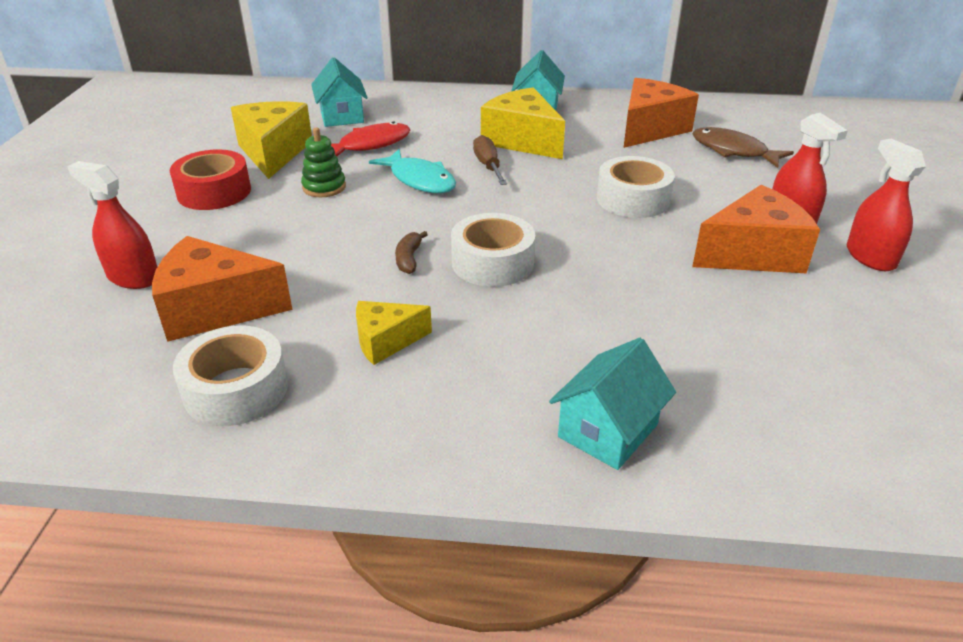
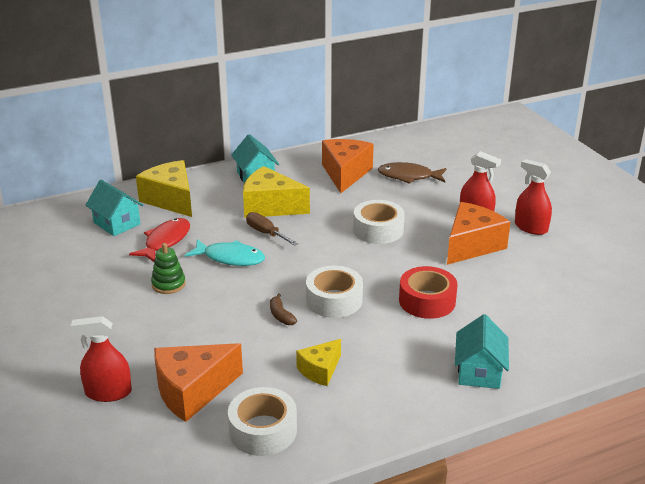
camera: 30 degrees left, 5 degrees down
red tape [170,149,251,210] -> red tape moved to [399,266,458,319]
yellow cheese [231,101,312,179] -> yellow cheese moved to [136,160,192,217]

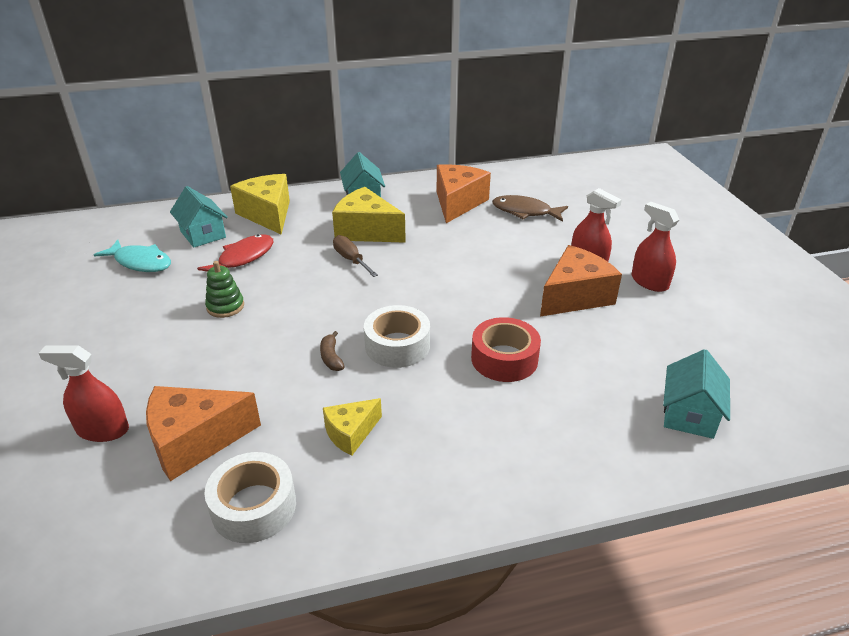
camera: 10 degrees right, 5 degrees up
turquoise fish [185,239,265,266] -> turquoise fish moved to [94,240,171,272]
white tape [353,200,405,244] -> none
turquoise house [455,314,509,389] -> turquoise house moved to [663,349,730,439]

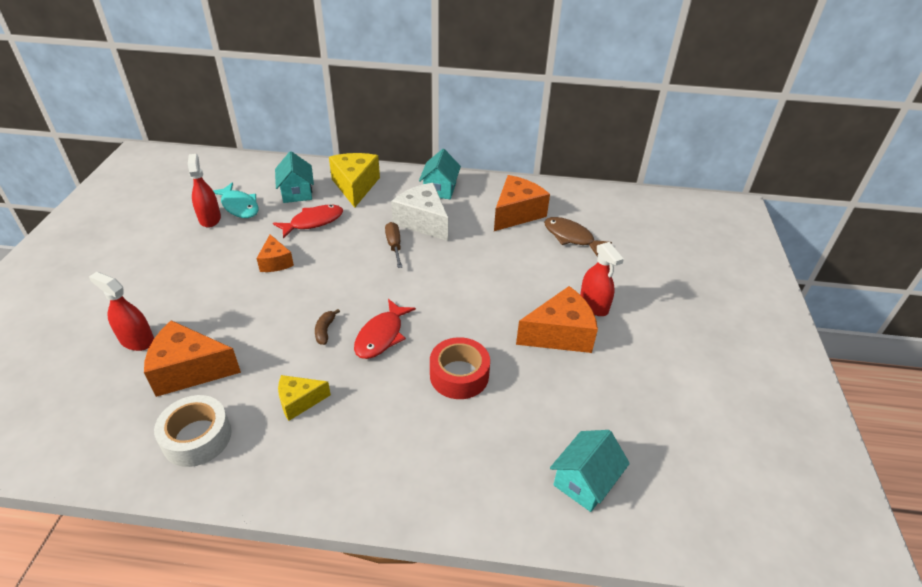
camera: 20 degrees right, 5 degrees up
green stacking toy [205,261,244,318] -> orange cheese [257,234,294,272]
yellow cheese [332,187,406,243] -> white cheese [391,183,449,241]
white tape [364,305,430,368] -> red fish [354,299,416,359]
red spray bottle [632,202,679,292] -> red spray bottle moved to [188,154,221,228]

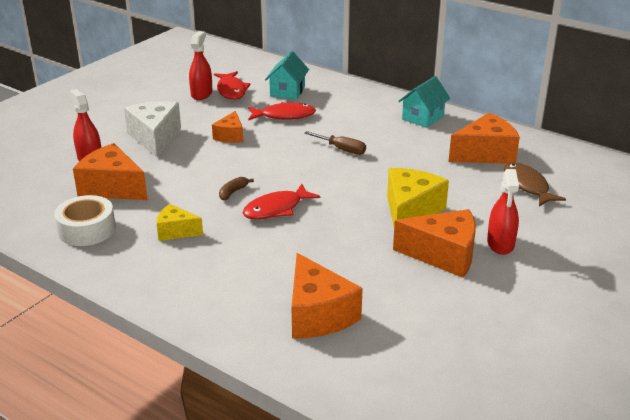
camera: 30 degrees right, 10 degrees down
turquoise fish [213,183,258,218] -> red fish [214,71,251,100]
yellow cheese [329,153,380,208] -> yellow cheese moved to [387,168,449,226]
brown screwdriver [385,222,402,268] -> brown screwdriver turned 105 degrees clockwise [304,131,366,155]
white cheese [391,183,449,241] -> white cheese moved to [124,101,181,158]
red tape [430,337,490,399] -> none
turquoise house [550,430,630,512] -> none
none -> orange cheese [292,253,363,339]

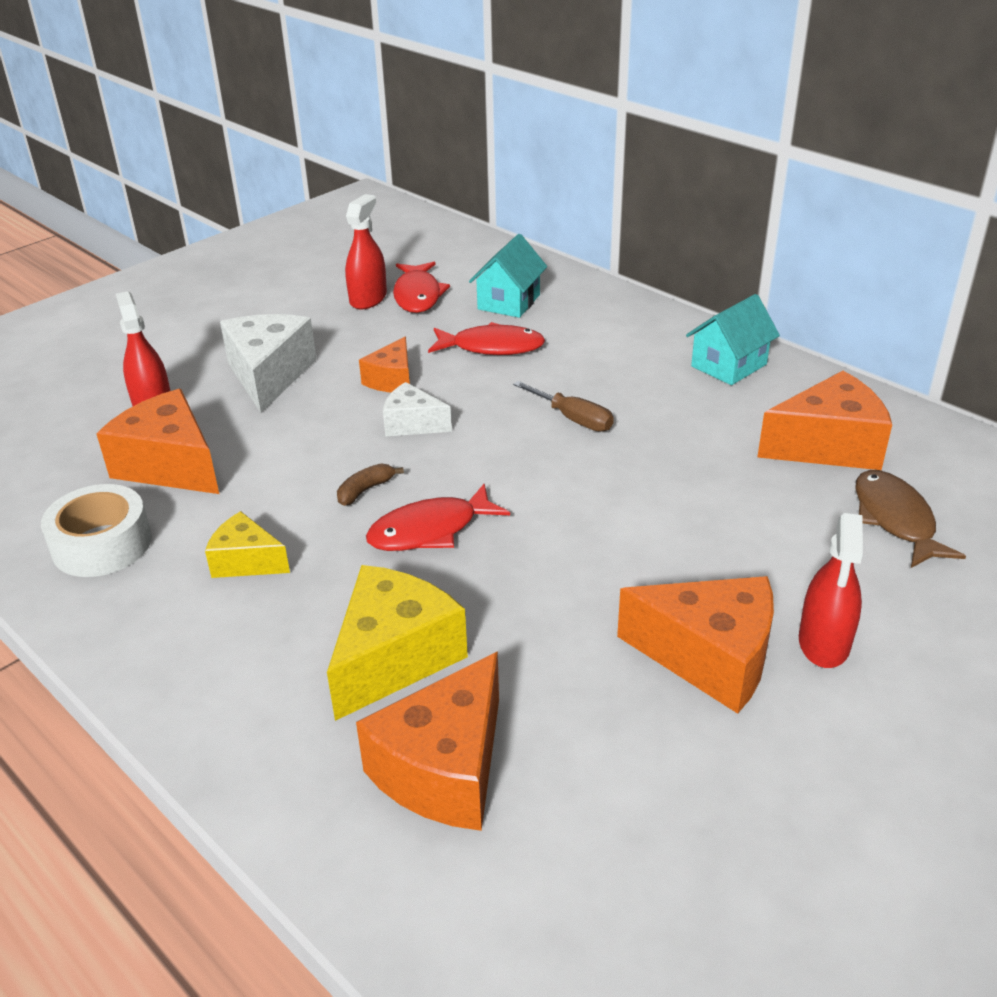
camera: 10 degrees right, 5 degrees up
orange cheese [292,253,363,339] -> orange cheese turned 45 degrees clockwise [356,651,499,831]
yellow cheese [387,168,449,226] -> yellow cheese moved to [327,565,468,721]
none -> white cheese [383,382,452,437]

